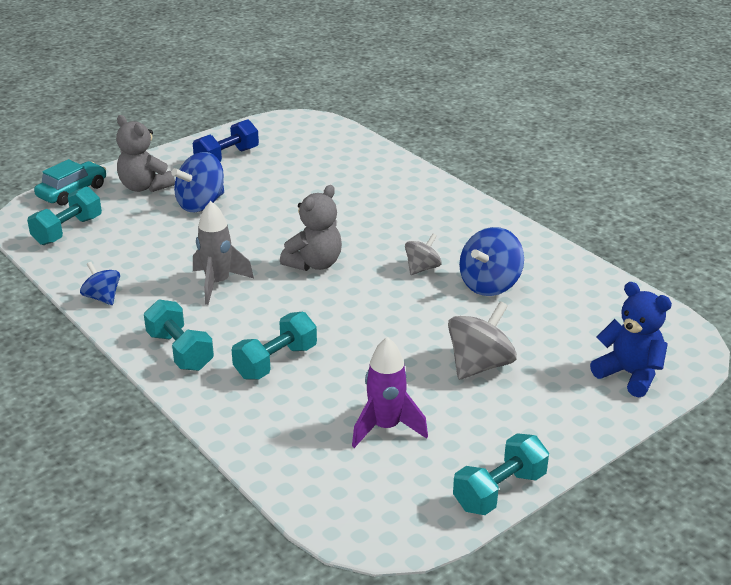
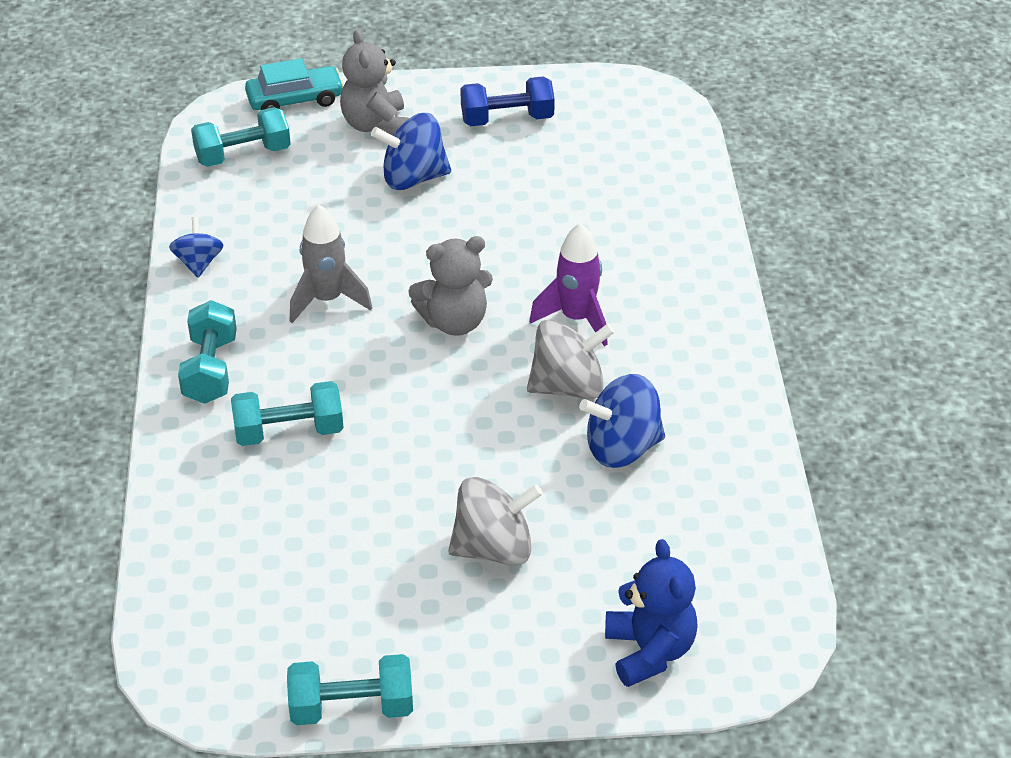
camera: 35 degrees right, 10 degrees up
purple rocket [352,337,428,448] -> purple rocket moved to [529,223,608,346]
grey spinning top [405,234,442,275] -> grey spinning top [527,319,614,399], size x1.64

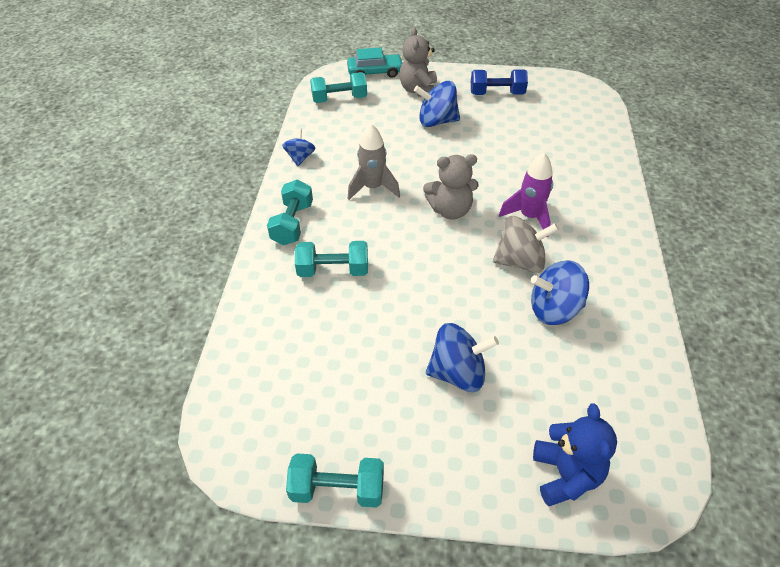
camera: 10 degrees right, 5 degrees up
grey spinning top [448,477,543,566] -> blue spinning top [426,323,499,392]

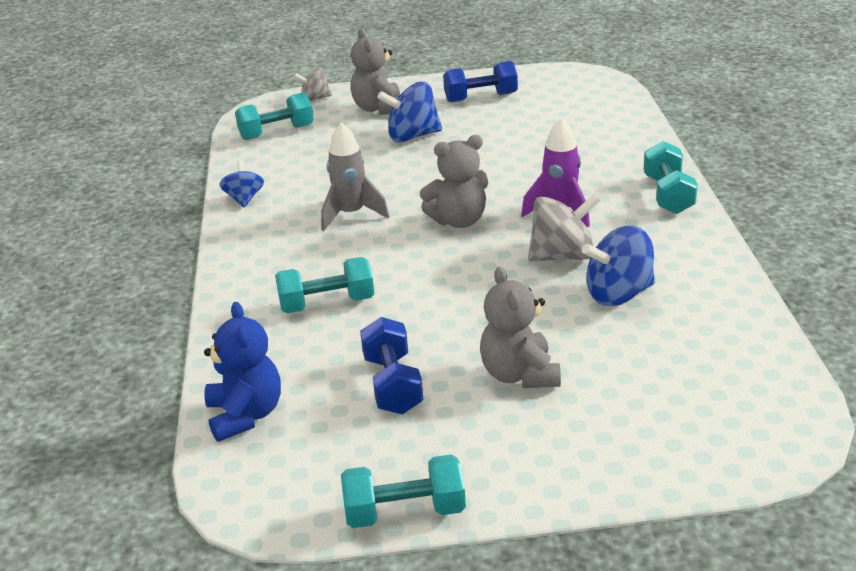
camera: 10 degrees left, 15 degrees down
turquoise dumbbell [267,180,313,245] -> turquoise dumbbell moved to [644,141,698,214]
turquoise car [347,47,402,78] -> grey spinning top [294,68,332,101]
blue spinning top [426,323,499,392] -> grey teddy bear [480,267,561,388]
blue teddy bear [533,403,617,506] -> blue teddy bear moved to [204,302,281,442]
none -> blue dumbbell [360,317,424,414]

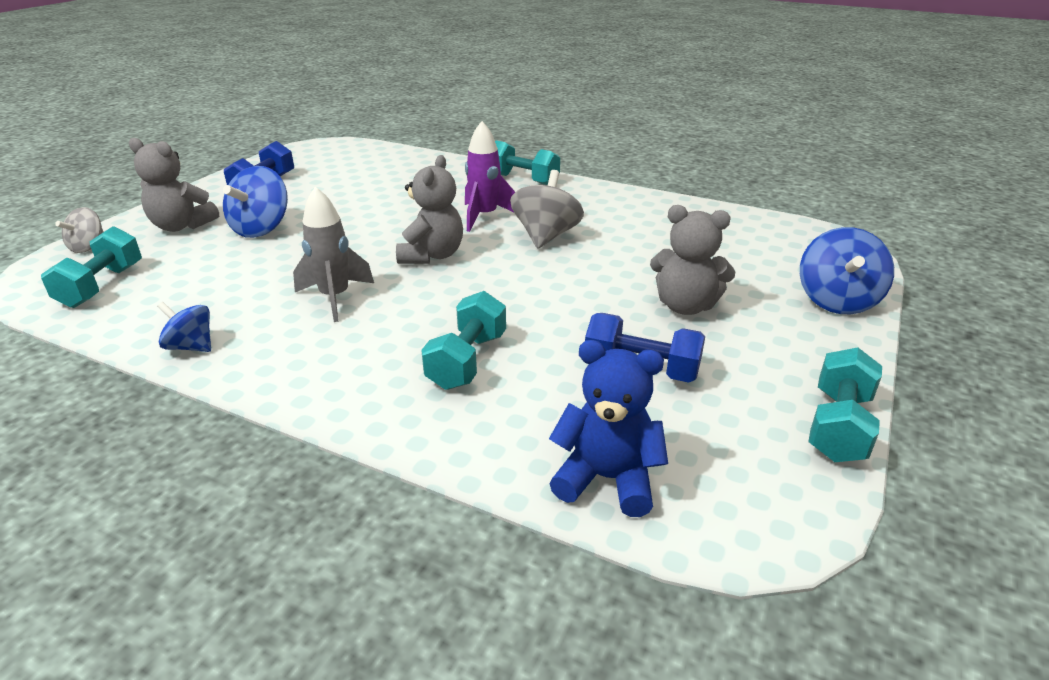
camera: 60 degrees left, 0 degrees up
blue spinning top [582,226,655,306] -> blue spinning top moved to [800,227,894,314]

